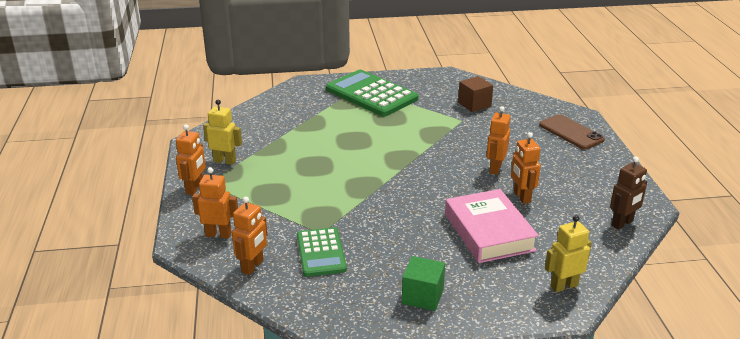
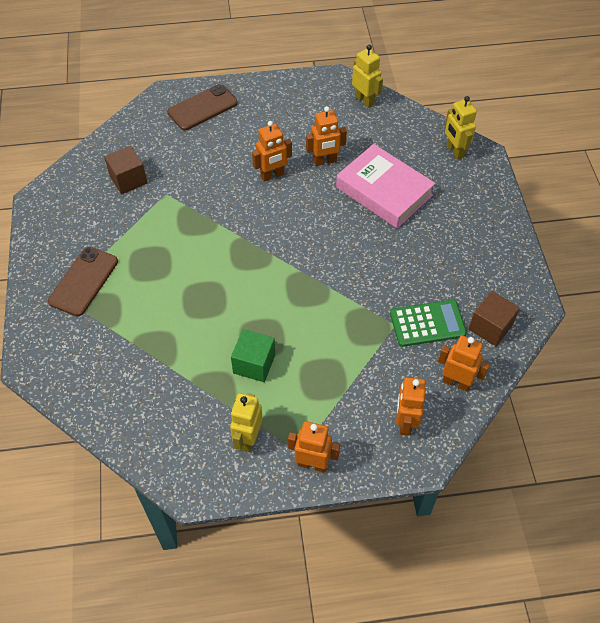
camera: 90 degrees left, 25 degrees up
green calculator [326,70,418,116] -> brown phone [48,247,118,316]
green cube [402,256,445,311] -> green cube moved to [231,329,275,382]
pink book [445,189,539,263] -> pink book turned 60 degrees clockwise [336,144,435,228]
orange robot [486,106,510,175] -> orange robot turned 45 degrees counterclockwise [252,121,292,182]
brown robot [610,157,647,230] -> yellow robot [352,45,383,108]
none -> brown cube [469,291,520,346]

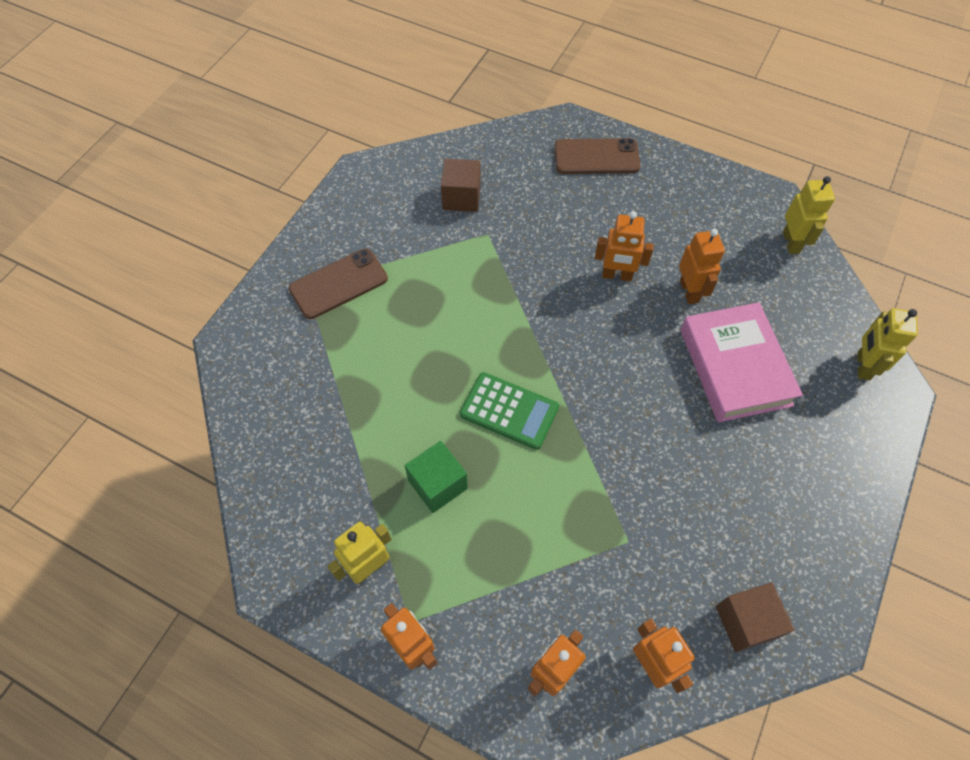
camera: 35 degrees right, 5 degrees up
orange robot [306,106,347,166] -> orange robot turned 120 degrees counterclockwise [679,229,725,304]
green calculator [390,300,467,347] -> green calculator moved to [460,372,559,450]

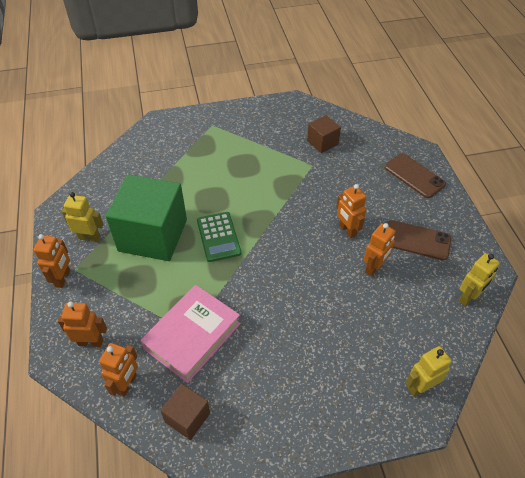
camera: 50 degrees right, 10 degrees down
brown phone [289,248,388,319] -> brown phone moved to [387,220,451,260]
green cube [404,441,468,513] -> green cube [105,174,187,261], size x2.09
pink book [680,302,803,422] -> pink book moved to [140,285,241,383]

